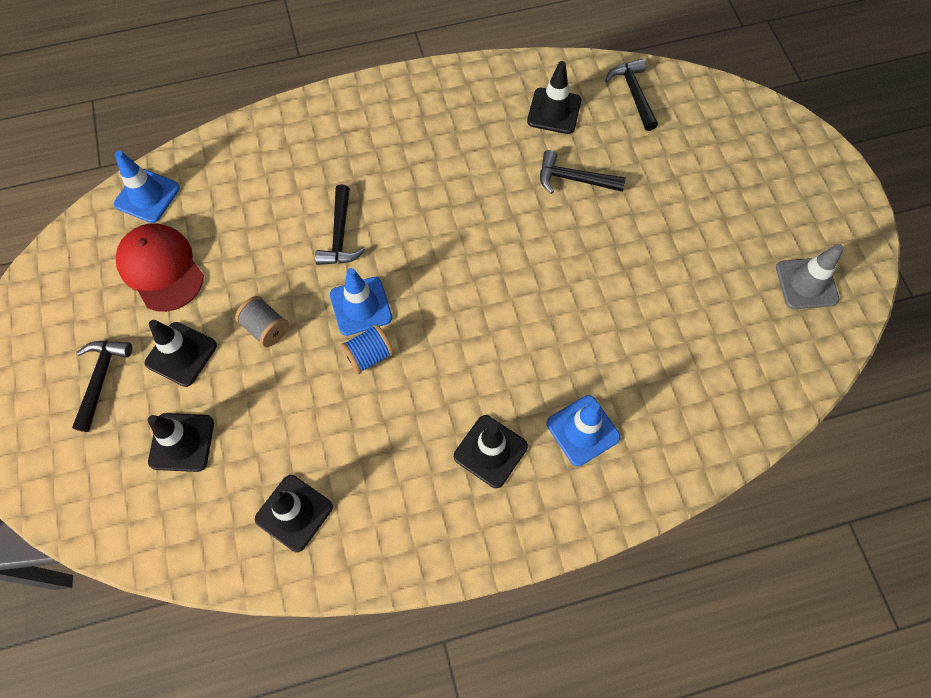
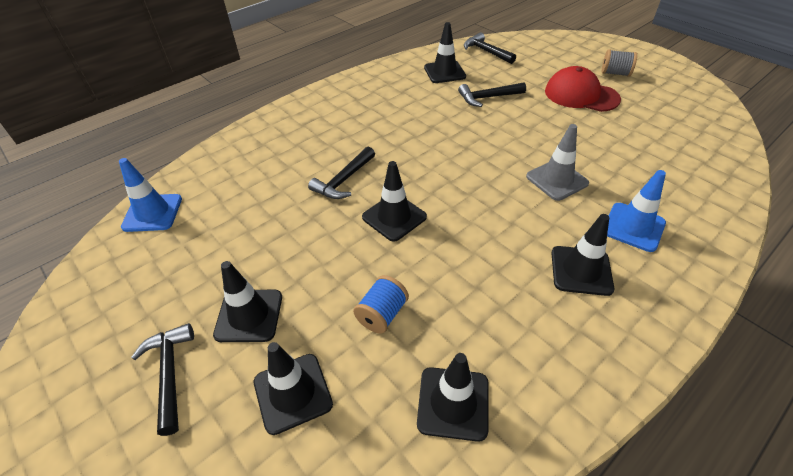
camera: 25 degrees left, 20 degrees down
red cap [116,223,204,312] -> red cap moved to [545,66,621,112]
grey spool [235,296,289,347] -> grey spool moved to [602,49,637,77]
black hammer [315,185,365,265] -> black hammer turned 60 degrees clockwise [308,147,375,199]
blue traffic cone [330,268,392,336] -> black traffic cone [362,161,427,242]
blue spool [341,324,394,374] -> blue spool moved to [353,275,409,334]
grey traffic cone [776,244,844,309] -> grey traffic cone moved to [526,124,589,201]

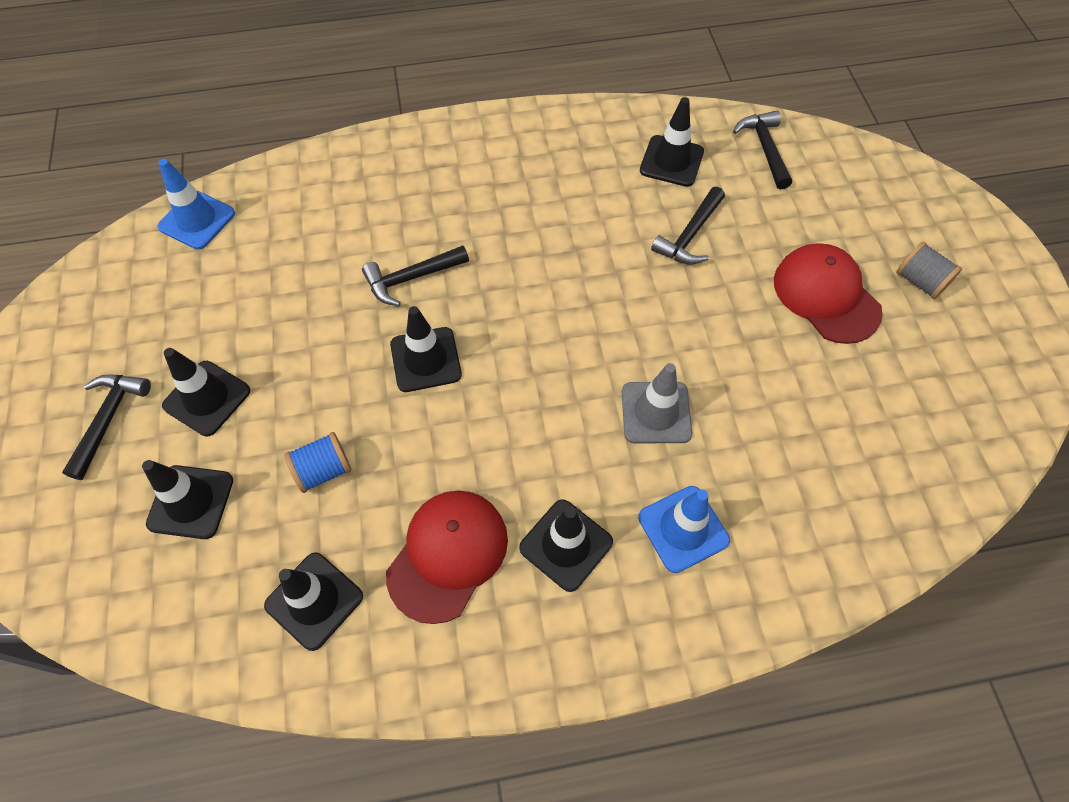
camera: 30 degrees right, 15 degrees up
black hammer [458,82,526,107] -> black hammer turned 75 degrees counterclockwise [651,187,725,265]
none -> red cap [386,490,508,624]

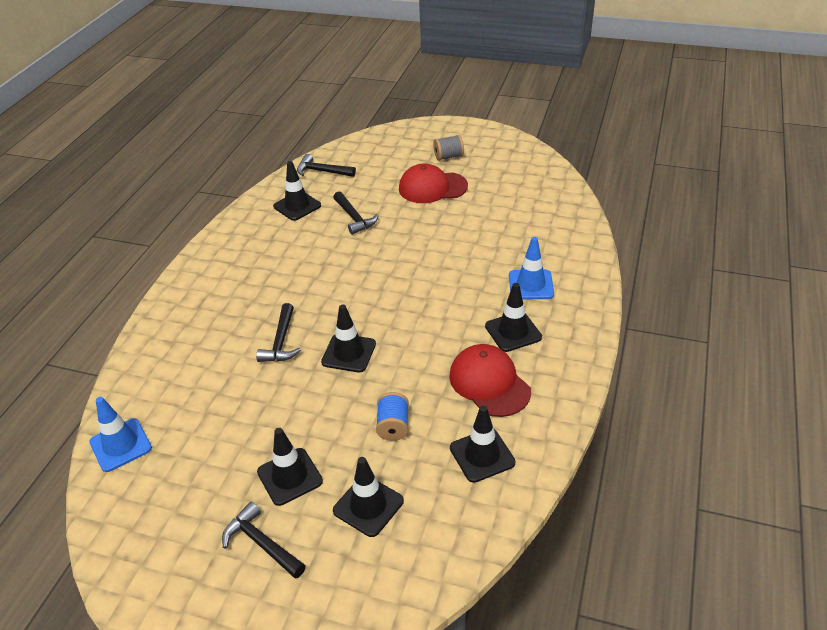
camera: 60 degrees left, 20 degrees down
grey traffic cone [622,363,692,443] -> none

